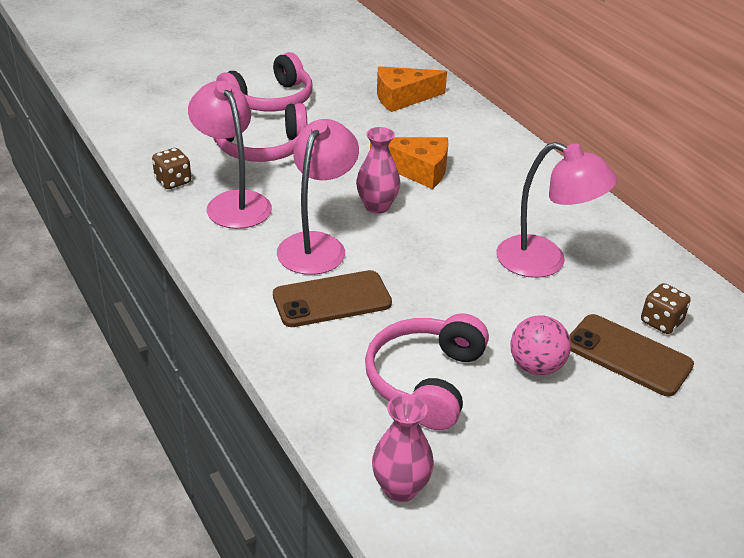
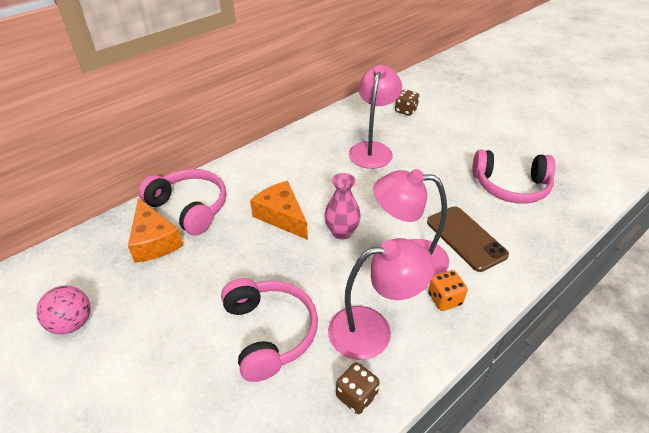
camera: 100 degrees left, 5 degrees up
pink lamp [188,81,272,229] -> pink lamp turned 150 degrees counterclockwise [328,238,435,360]
pink headphones [216,52,312,112] -> pink headphones moved to [139,169,226,235]
orange cheese [370,137,448,189] -> orange cheese turned 45 degrees counterclockwise [250,181,308,240]
pink vase [372,394,434,502] -> none
pink ball [510,315,571,375] -> pink ball moved to [37,286,91,334]
brown phone [569,314,694,396] -> none
none -> orange dice [428,270,468,311]

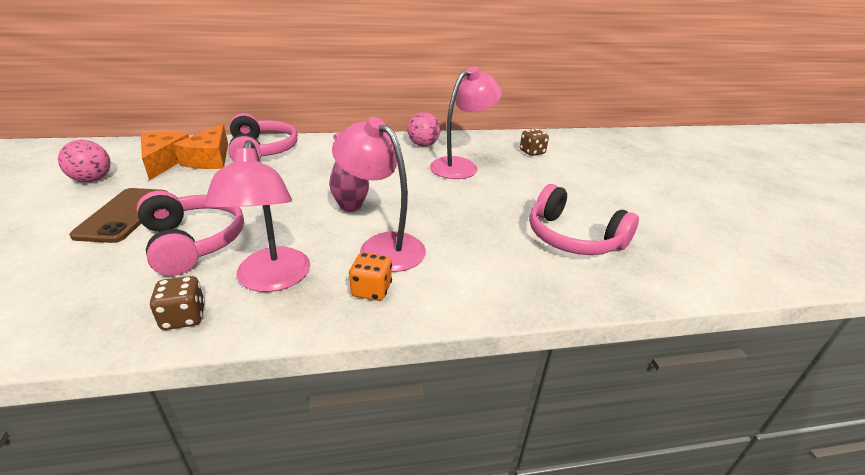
camera: 30 degrees right, 10 degrees down
pink headphones [221,278,318,382] -> pink headphones turned 45 degrees counterclockwise [137,191,244,276]
orange cheese [250,181,308,240] -> orange cheese moved to [141,132,189,181]
pink lamp [328,238,435,360] -> pink lamp turned 60 degrees clockwise [204,140,310,292]
brown phone [427,207,509,272] -> brown phone moved to [70,188,168,243]
none -> pink ball [407,112,441,146]

